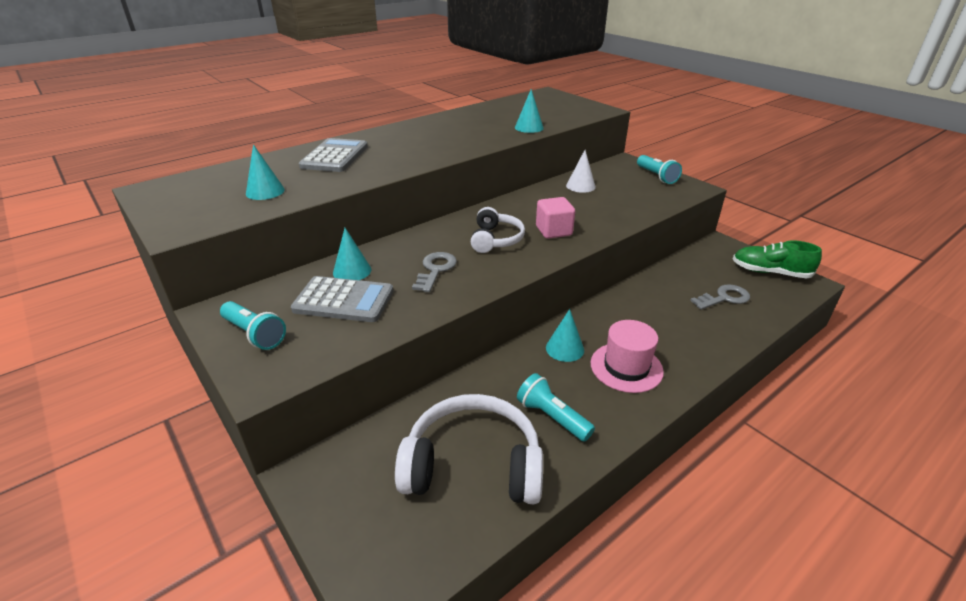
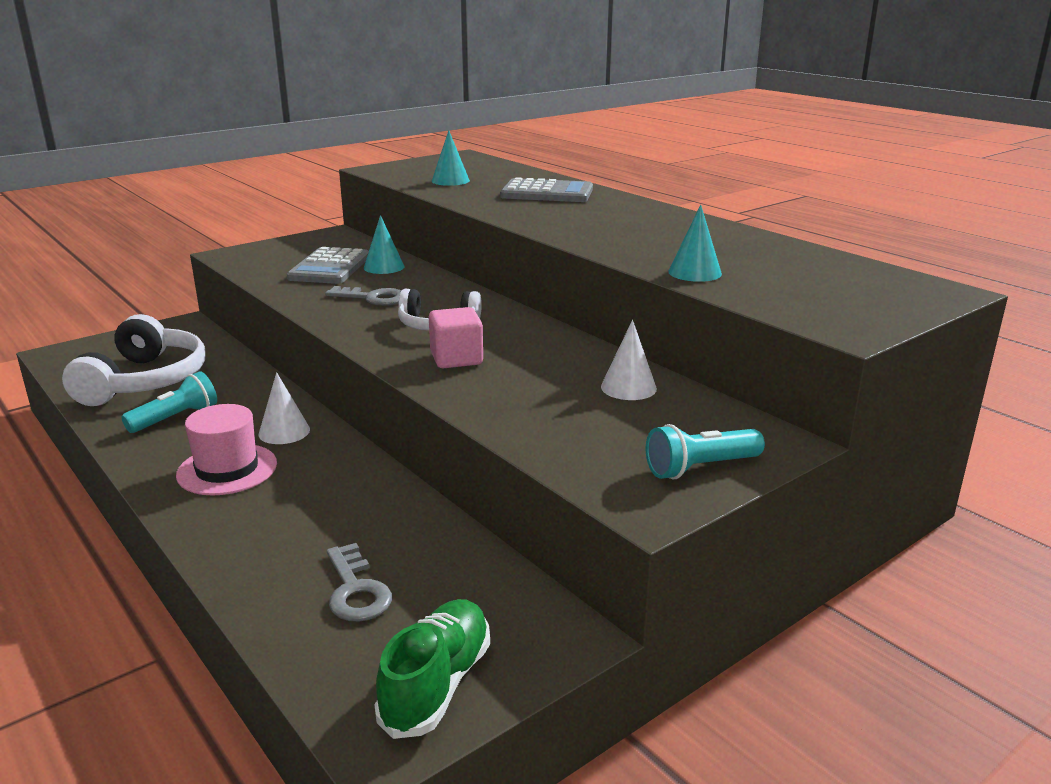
camera: 90 degrees right, 10 degrees down
turquoise flashlight [220,301,286,350] -> none
turquoise cone [546,309,584,362] -> white cone [259,372,310,444]

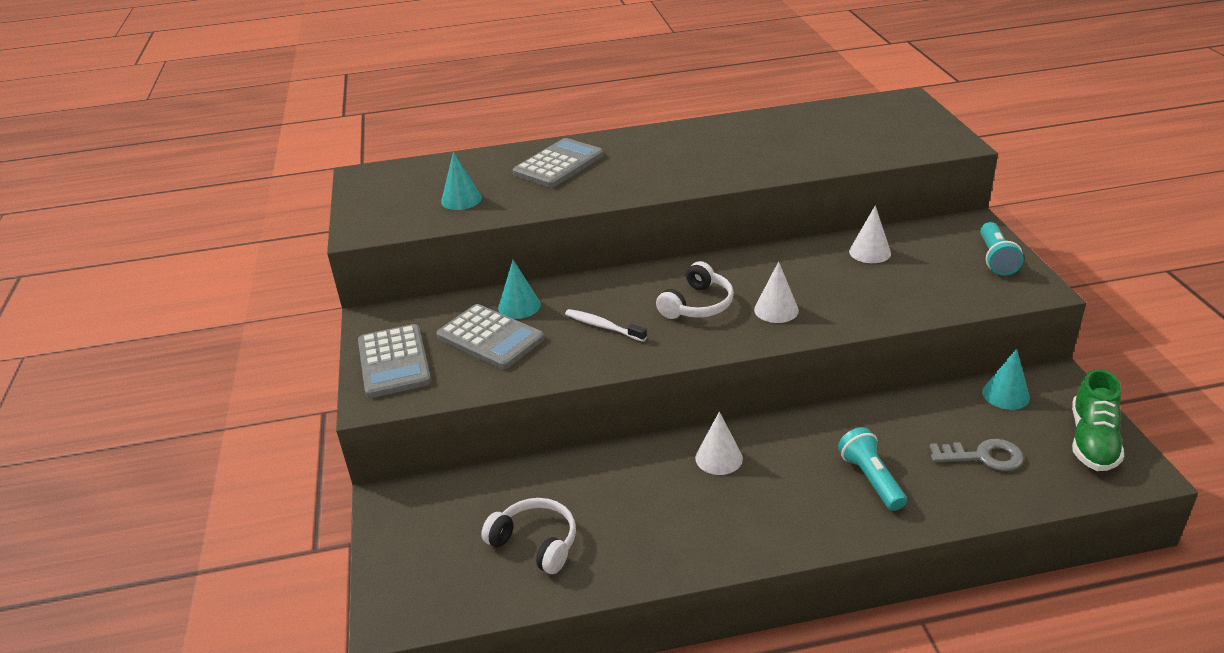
camera: 60 degrees left, 10 degrees up
white headphones [62,314,205,406] -> white headphones [481,498,576,574], size x0.60
turquoise flashlight [121,371,217,433] -> turquoise flashlight moved to [838,427,907,511]
pink hat [176,404,277,495] -> none
grey key [325,286,402,306] -> white toothbrush [565,309,647,342]
green shoe [374,599,490,739] -> green shoe turned 120 degrees counterclockwise [1072,369,1124,471]
pink cube [429,307,483,368] -> white cone [754,261,799,323]
turquoise cone [668,205,722,282] -> turquoise cone moved to [982,348,1030,410]
none -> grey calculator [358,324,431,398]

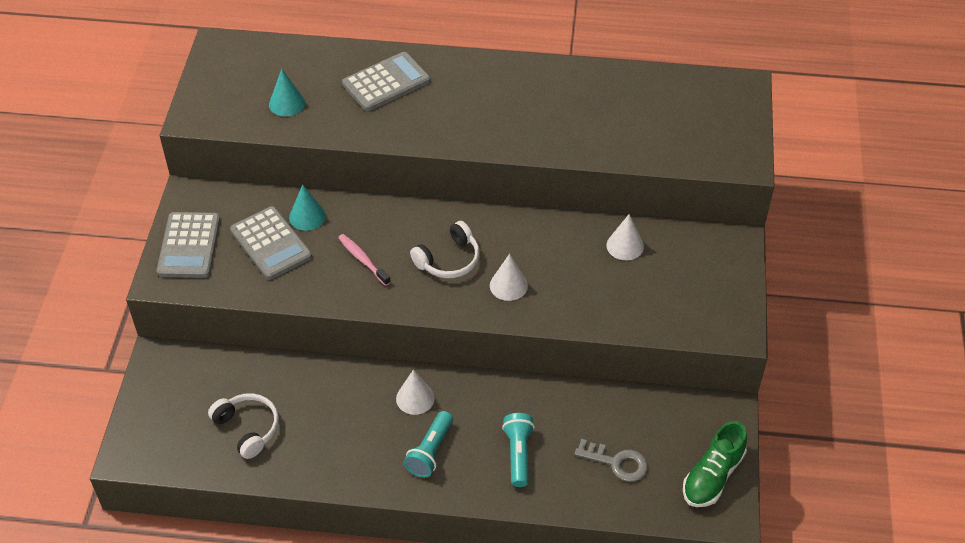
camera: 15 degrees right, 15 degrees up
white toothbrush [565,309,647,342] -> pink toothbrush [338,234,391,286]
turquoise flashlight [980,222,1024,276] -> turquoise flashlight moved to [404,411,453,478]
turquoise cone [982,348,1030,410] -> none

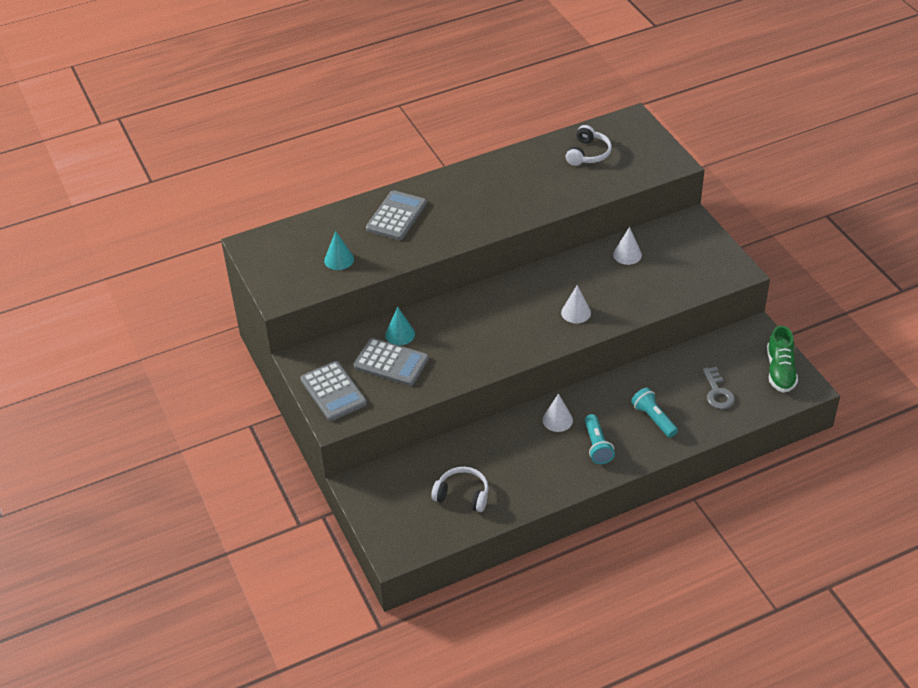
camera: 30 degrees left, 5 degrees down
pink toothbrush [338,234,391,286] -> none
white headphones [410,221,480,278] -> white headphones moved to [566,125,612,166]
grey key [575,439,648,482] -> grey key turned 90 degrees clockwise [703,367,735,409]

